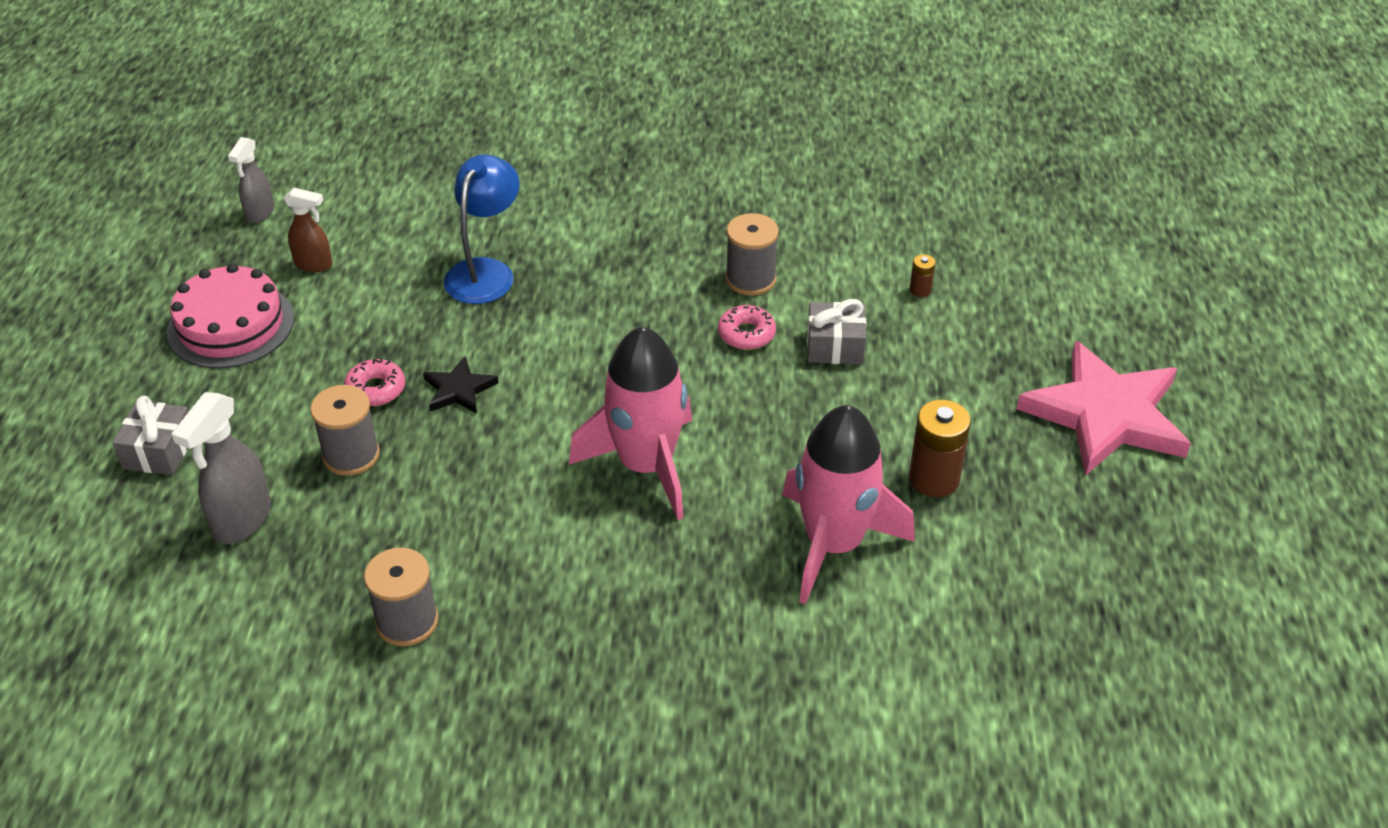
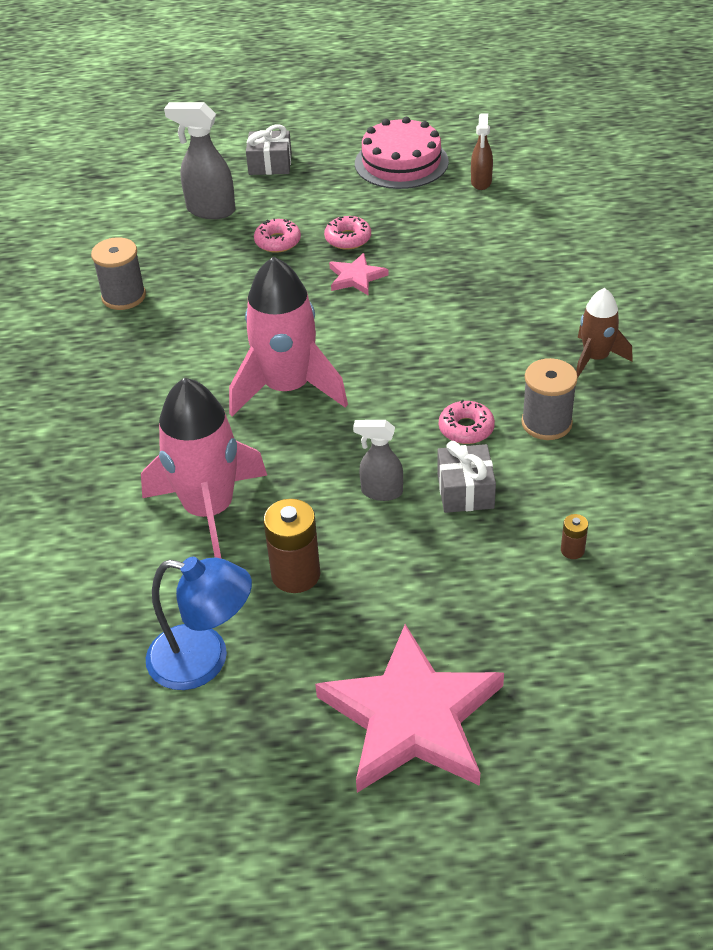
camera: 85 degrees right, 0 degrees up
grey spray bottle [228,137,274,223] -> grey spray bottle moved to [353,420,403,501]
grey spool [310,385,380,476] -> pink donut [254,218,301,253]
black star [423,356,499,414] -> pink star [329,253,389,295]
blue lamp [444,154,520,304] -> blue lamp moved to [146,557,252,690]
none -> brown rocket [576,288,633,377]

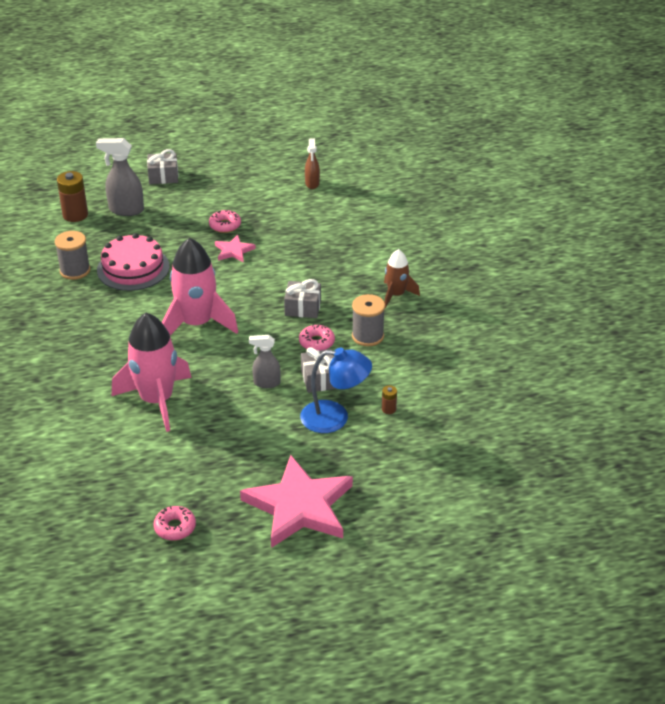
camera: 10 degrees left, 5 degrees down
blue lamp [146,557,252,690] -> blue lamp moved to [300,347,372,433]
pink donut [254,218,301,253] -> pink donut moved to [153,506,196,541]
brown battery [263,499,320,593] -> brown battery moved to [57,171,88,222]
pink cake [355,117,449,189] -> pink cake moved to [97,233,170,291]
none -> grey gift [284,279,321,318]

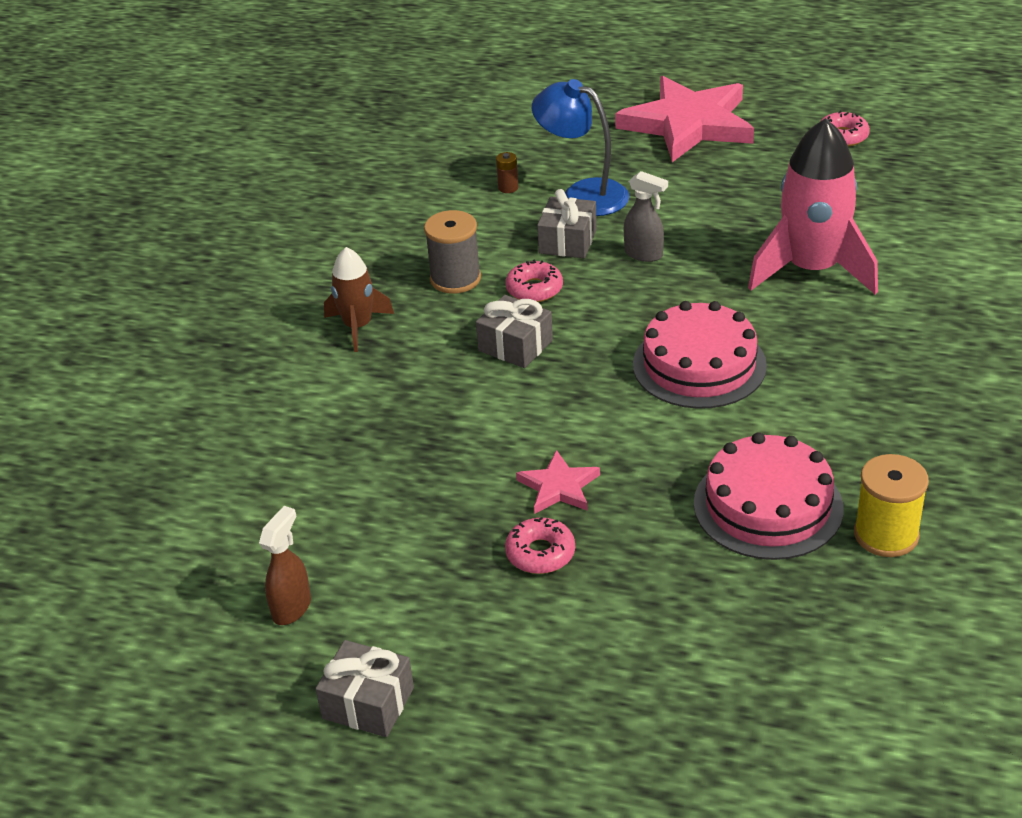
camera: 150 degrees left, 0 degrees up
grey spool [55,231,90,280] -> yellow spool [854,454,929,557]
brown battery [57,171,88,222] -> none
grey spray bottle [96,138,144,216] -> none
grey gift [147,149,178,184] -> grey gift moved to [316,640,414,737]
pink rocket [162,238,238,335] -> pink cake [633,301,767,409]

